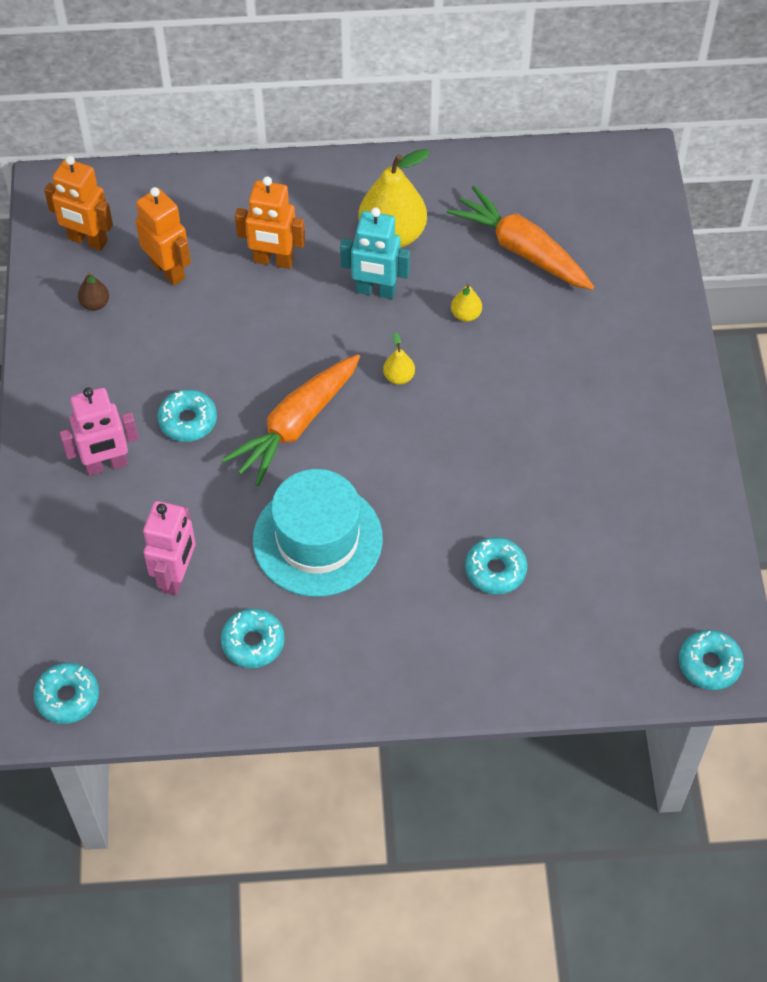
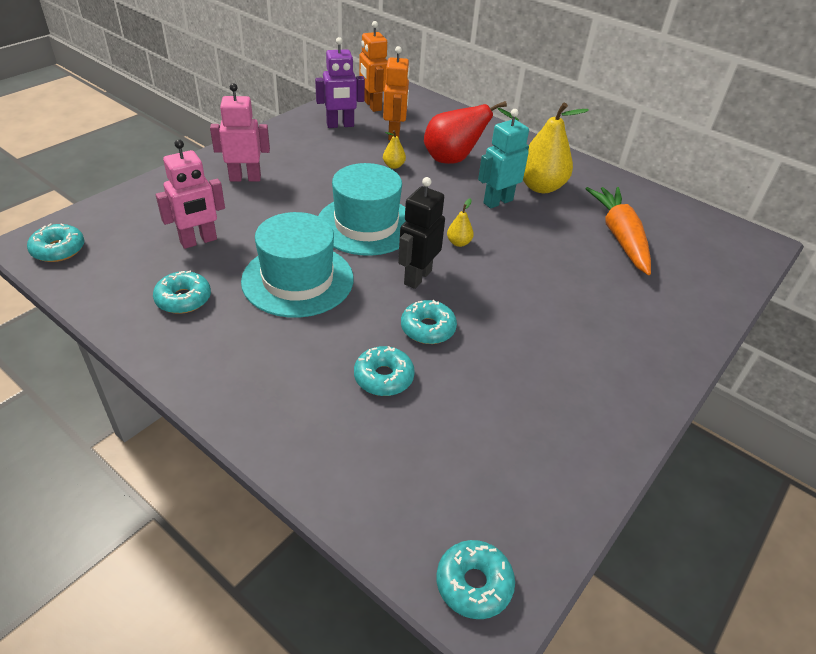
camera: 40 degrees right, 15 degrees down
pink robot [60,387,138,476] -> pink robot turned 150 degrees clockwise [210,83,270,182]
brown pear [78,272,109,311] -> purple robot [315,37,365,128]
turquoise donut [158,389,217,442] -> turquoise donut moved to [401,300,457,344]
orange carrot [222,354,360,486] -> turquoise hat [318,163,406,256]
orange robot [235,176,305,269] -> red pear [424,101,519,164]
turquoise robot [340,207,410,299] -> turquoise robot turned 90 degrees clockwise [478,109,529,209]
yellow pear [451,284,482,322] -> yellow pear moved to [383,130,406,169]
none -> black robot [398,177,445,289]

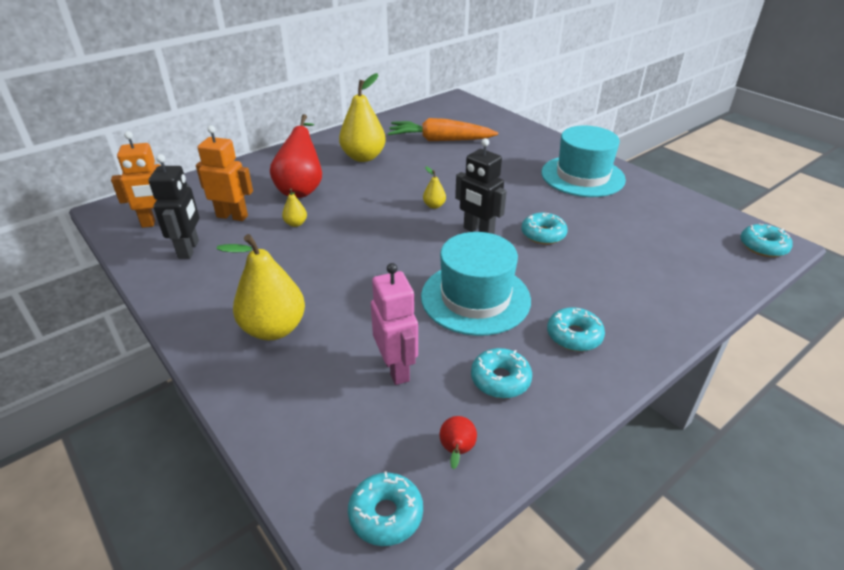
camera: 75 degrees left, 5 degrees down
pink robot [210,83,270,182] -> yellow pear [217,234,305,340]
purple robot [315,37,365,128] -> black robot [149,154,199,259]
turquoise hat [318,163,406,256] -> turquoise hat moved to [541,126,626,197]
turquoise donut [354,346,415,396] -> turquoise donut moved to [547,307,605,351]
turquoise robot [478,109,529,209] -> none
none -> red pear [440,416,477,469]

